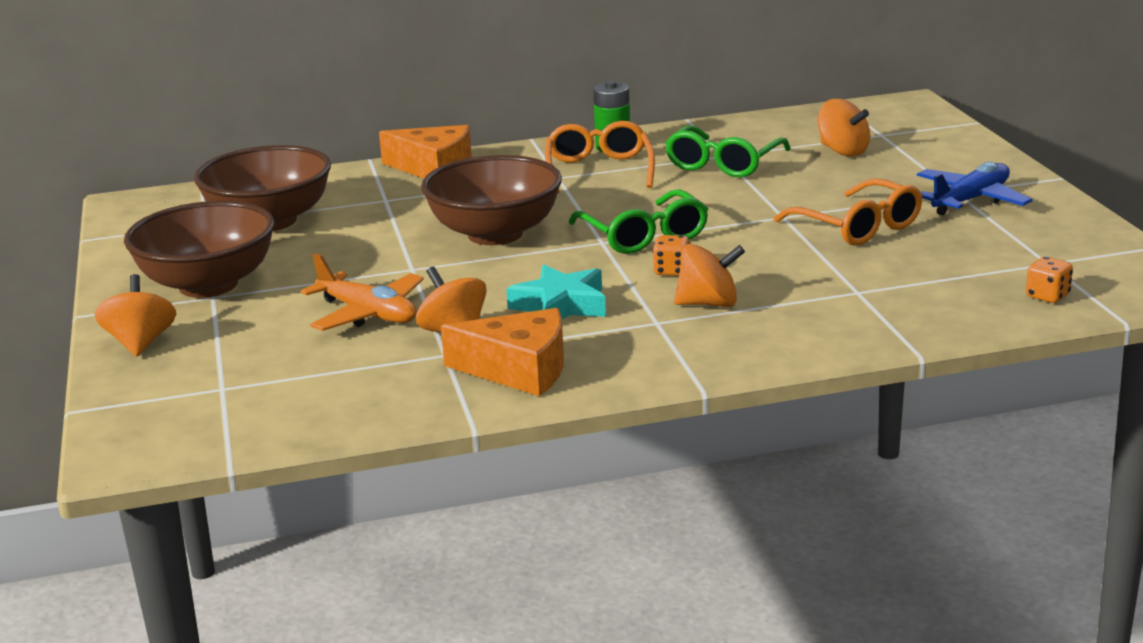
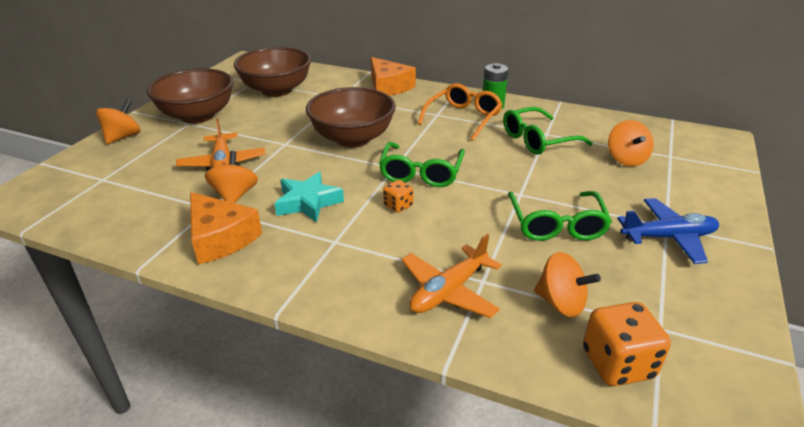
camera: 35 degrees right, 10 degrees up
orange spinning top [674,244,745,307] -> orange spinning top moved to [534,252,601,317]
orange glasses [774,178,922,246] -> green glasses [508,191,612,241]
orange dice [1026,257,1073,303] -> orange dice [583,302,671,386], size x1.81
none -> orange plane [402,234,501,318]

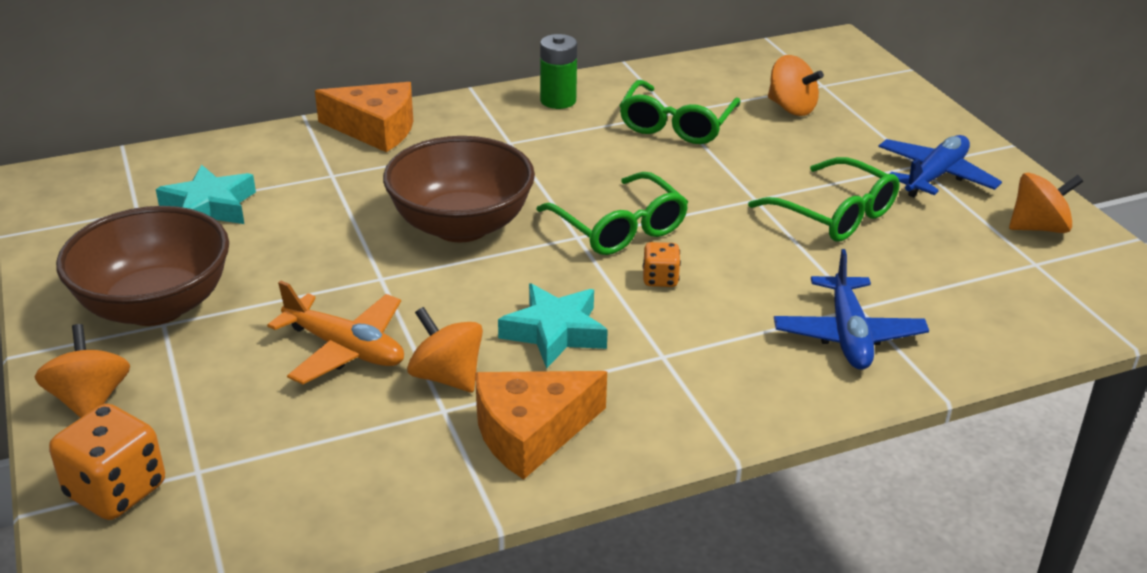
camera: 45 degrees left, 0 degrees up
orange cheese [190,192,262,264] -> orange cheese turned 150 degrees clockwise [475,371,607,480]
brown bowl [234,47,311,97] -> turquoise star [156,165,256,224]
orange plane [402,234,501,318] -> blue plane [774,249,929,370]
orange glasses [418,83,503,141] -> none
orange spinning top [534,252,601,317] -> orange spinning top moved to [1009,173,1083,233]
orange dice [583,302,671,386] -> orange dice moved to [49,404,165,520]

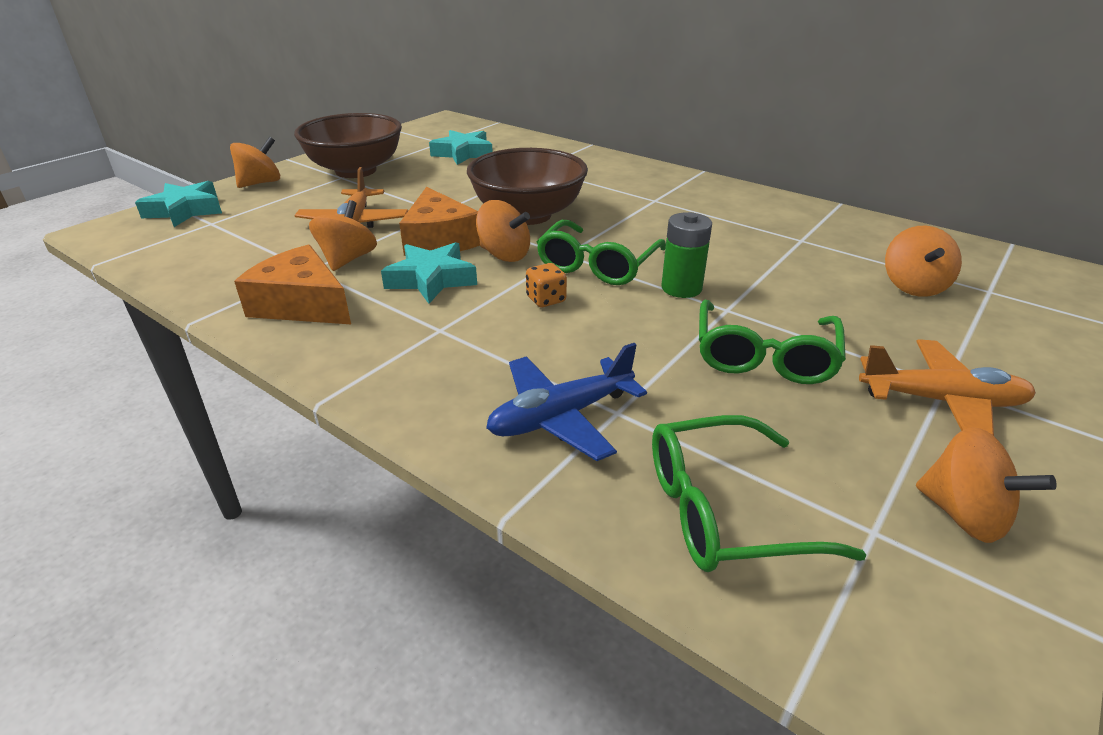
camera: 60 degrees right, 0 degrees up
orange dice [49,404,165,520] -> turquoise star [135,181,222,227]
orange cheese [315,82,413,152] -> orange cheese moved to [399,187,480,256]
green battery [540,34,577,109] -> green battery moved to [661,212,712,298]
green glasses [619,80,740,144] -> green glasses moved to [652,415,866,572]
blue plane [878,135,1002,198] -> orange plane [859,339,1036,436]
none -> orange spinning top [476,200,530,262]

